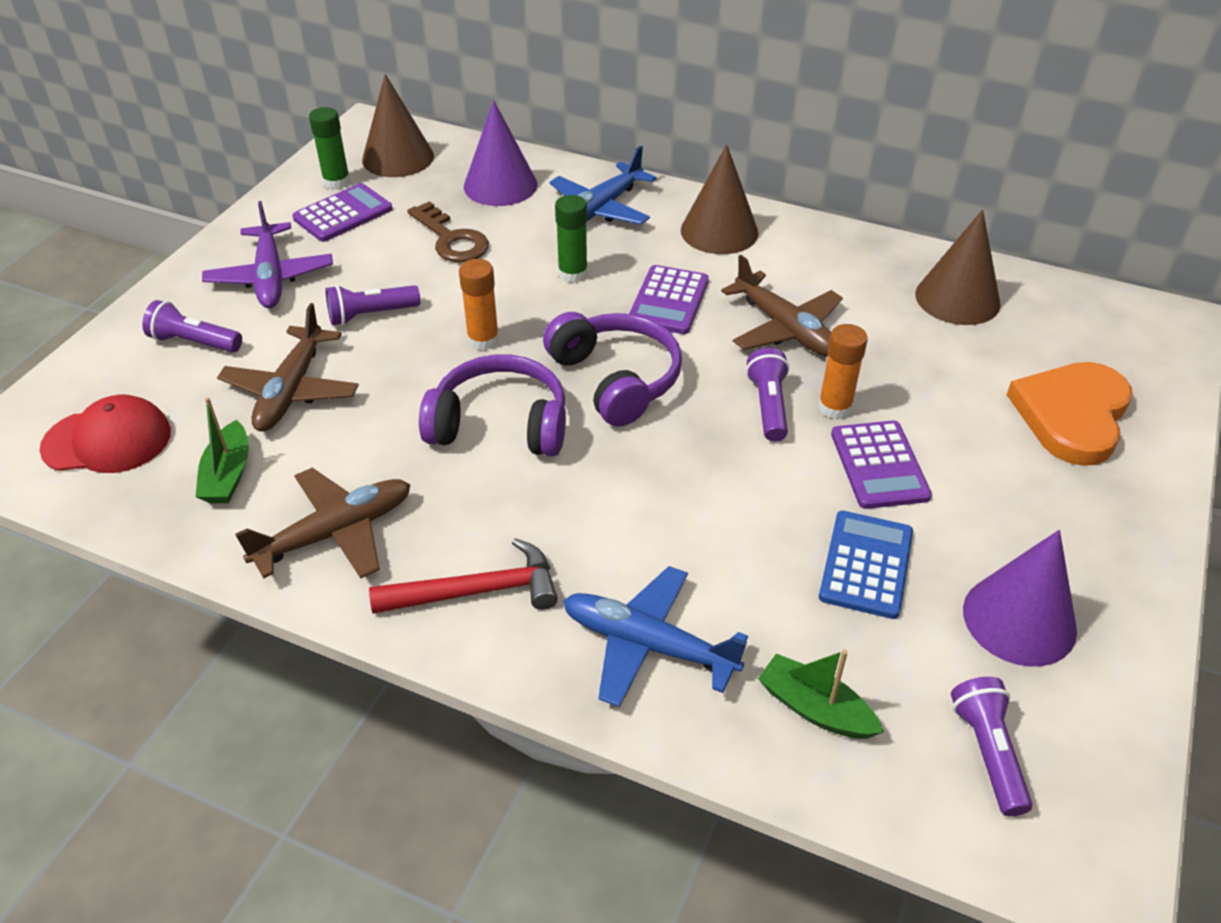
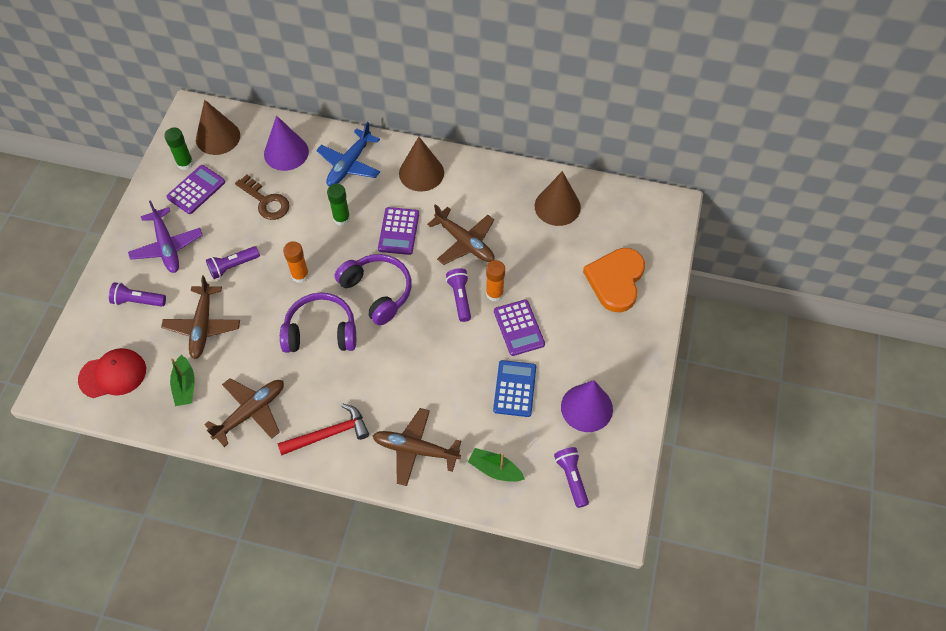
camera: 10 degrees left, 15 degrees up
blue plane [563,566,748,708] -> brown plane [372,408,461,486]

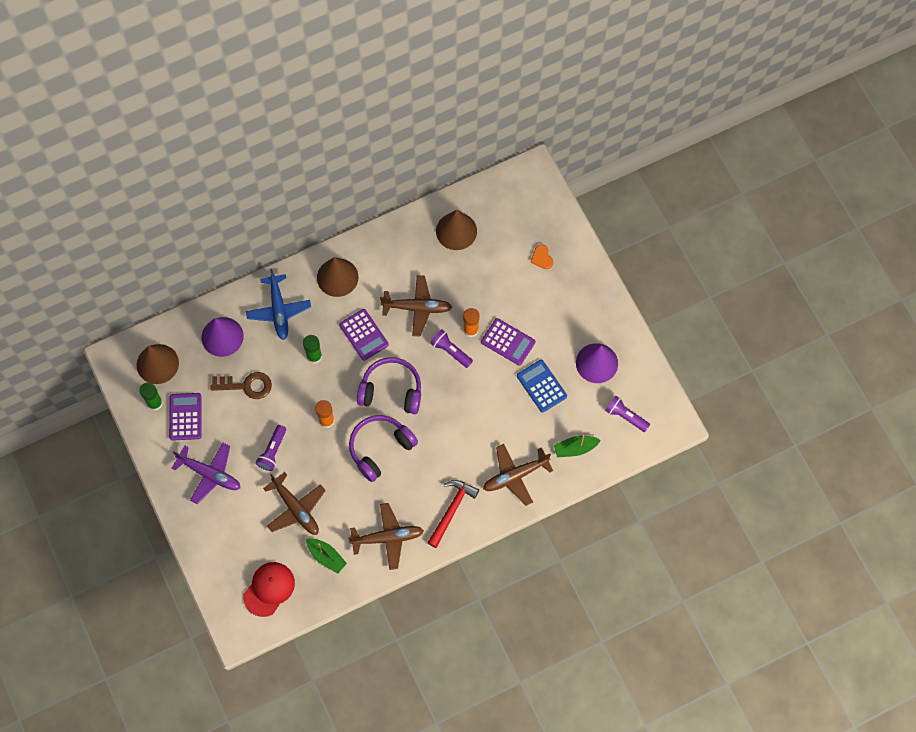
camera: 40 degrees left, 10 degrees up
purple flashlight [109,282,166,307] -> none
brown plane [204,378,284,447] -> brown plane turned 75 degrees clockwise [348,503,424,570]
orange heart [583,248,645,312] -> orange heart [531,244,553,269], size x0.43

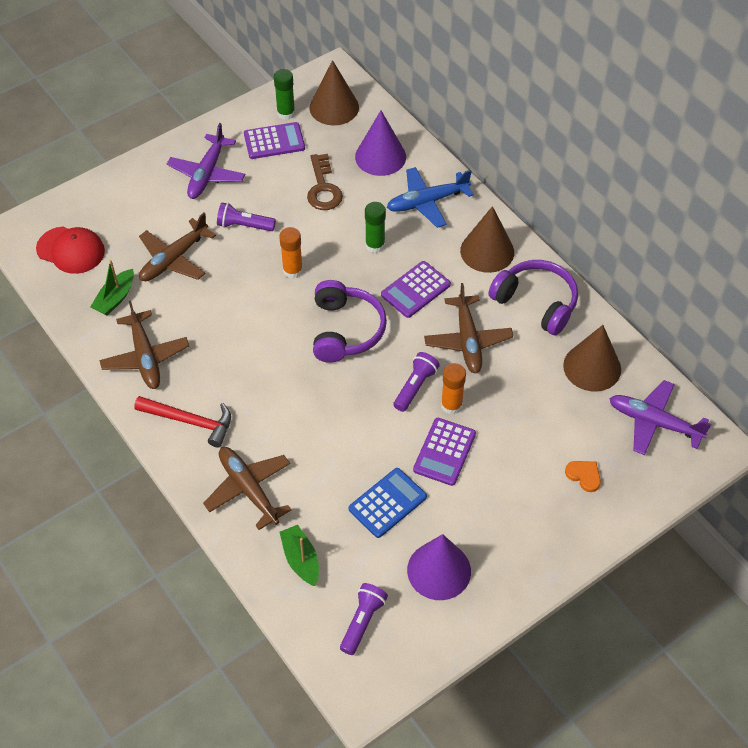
camera: 80 degrees right, 15 degrees down
purple headphones [349,415,418,482] -> purple headphones moved to [488,260,578,336]
orange heart [531,244,553,269] -> orange heart turned 75 degrees clockwise [565,461,601,492]
none -> purple plane [609,380,712,455]

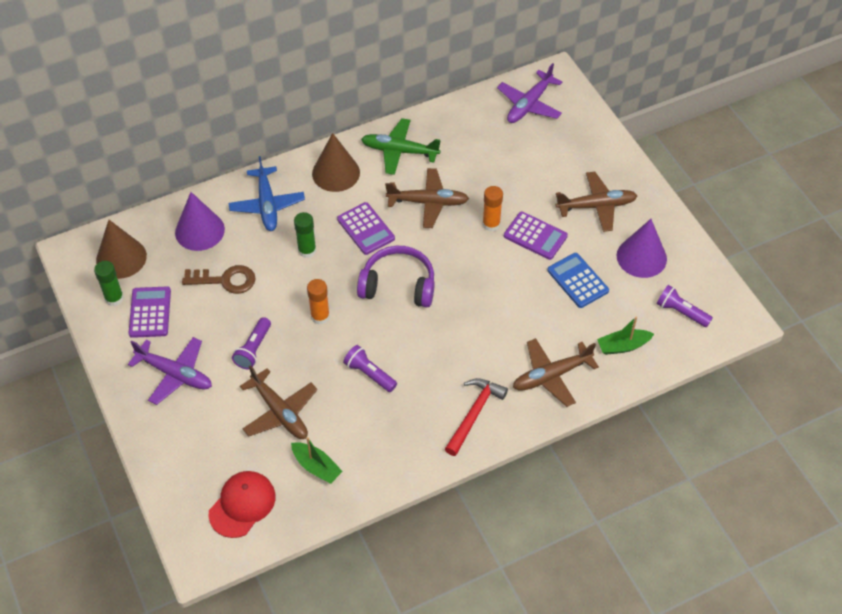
camera: 80 degrees left, 0 degrees up
brown plane [99,301,189,389] -> brown plane moved to [555,172,638,232]
purple flashlight [393,352,440,412] -> purple flashlight moved to [343,345,397,392]
purple headphones [488,260,578,336] -> green plane [361,118,441,175]
brown cone [563,325,621,391] -> none
orange heart [565,461,601,492] -> none

